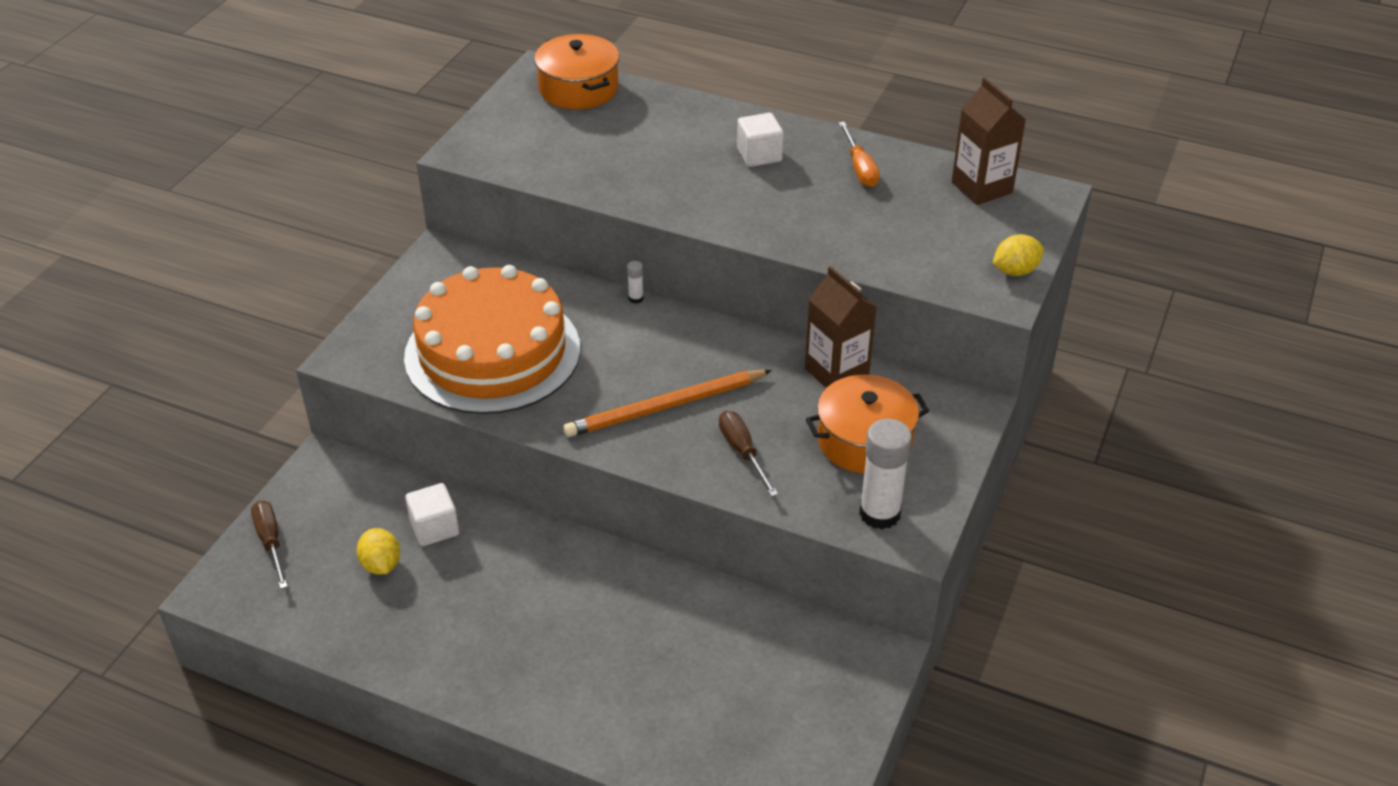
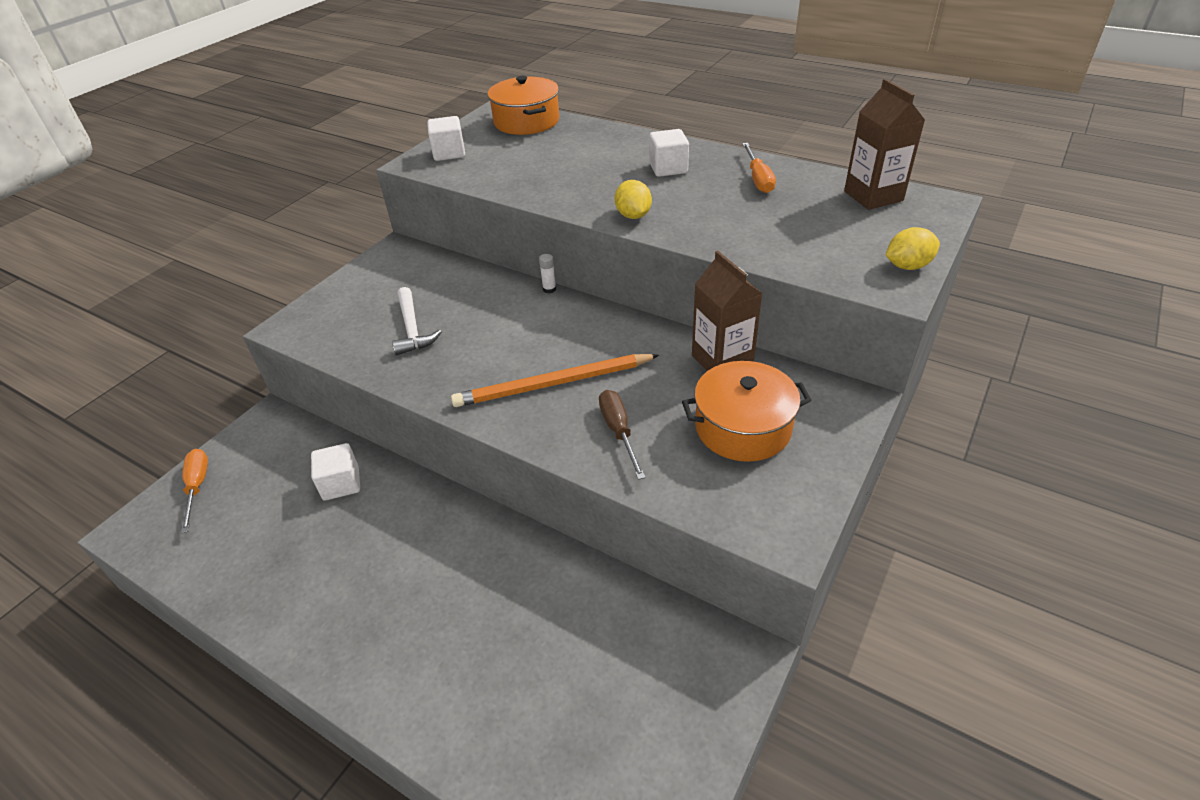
camera: 10 degrees right, 0 degrees up
brown screwdriver [251,501,288,589] -> orange screwdriver [181,449,208,533]
yellow lemon [357,528,400,575] -> yellow lemon moved to [615,180,652,219]
orange cake [404,265,580,414] -> white hammer [392,287,441,355]
white glue stick [859,419,912,530] -> none
none -> white cube [427,116,465,161]

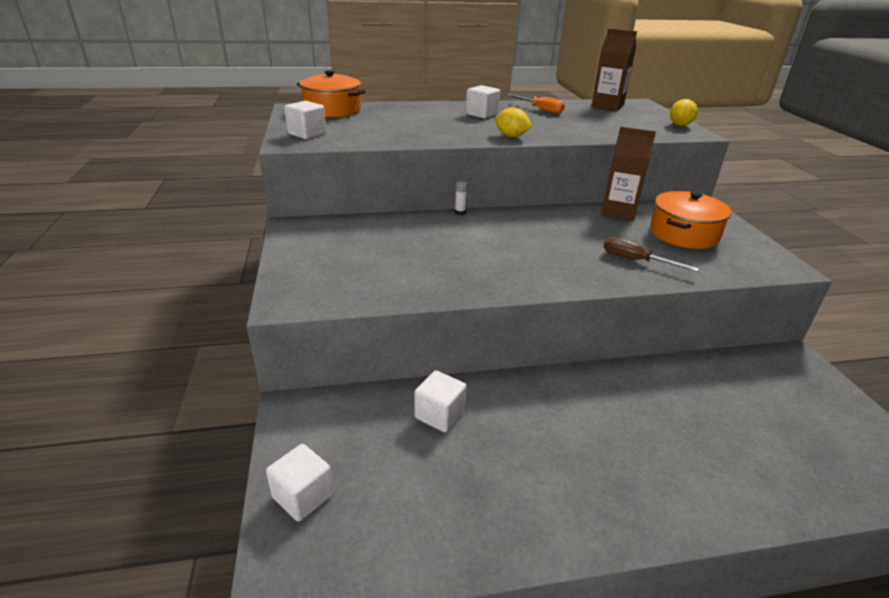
camera: 45 degrees left, 10 degrees down
orange screwdriver [181,449,208,533] -> white cube [266,444,334,522]
white hammer [392,287,441,355] -> none
orange pencil [451,354,659,407] -> none

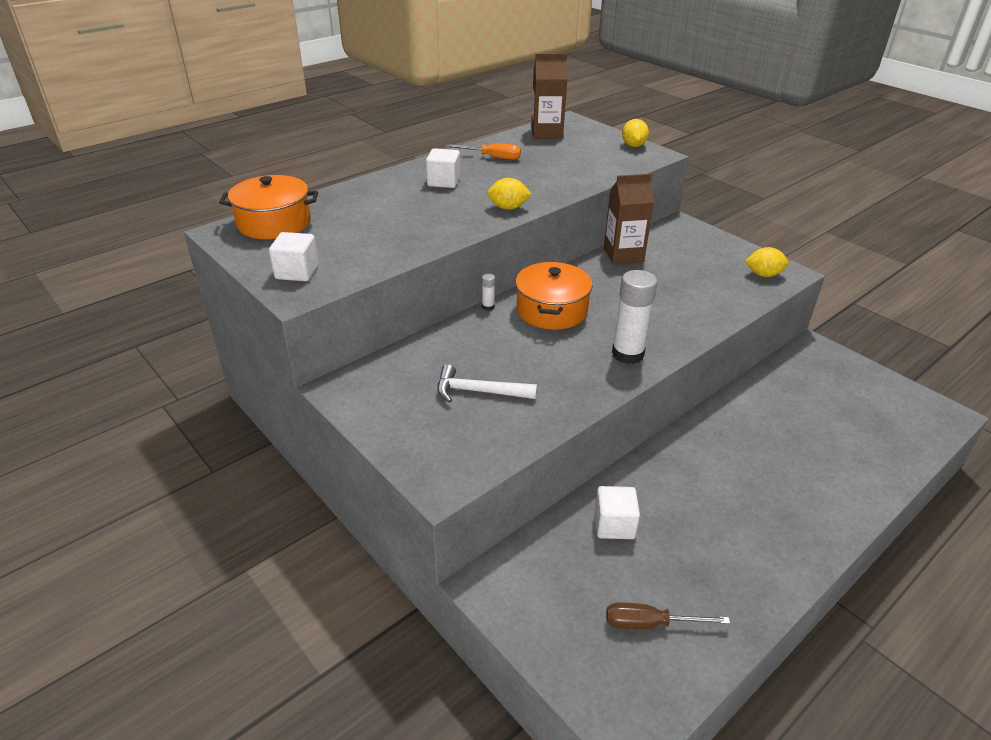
camera: 30 degrees left, 5 degrees up
white cube [266,444,334,522] -> none
brown screwdriver [604,237,699,272] -> brown screwdriver moved to [606,602,730,629]
orange pot [650,191,731,249] -> orange pot moved to [515,262,593,330]
none -> white hammer [437,364,537,403]
none -> white glue stick [612,270,658,364]
none -> yellow lemon [745,247,789,277]

